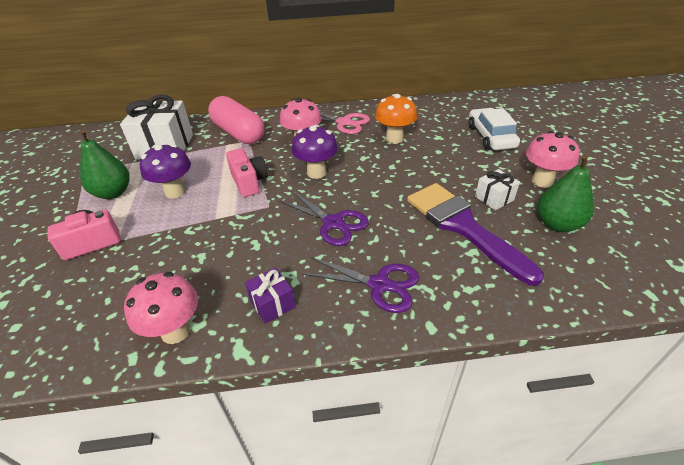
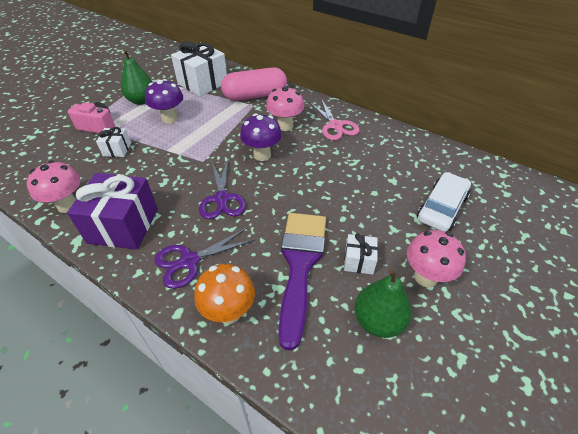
camera: 40 degrees right, 5 degrees up
pink capsule [208,96,265,144] -> pink capsule turned 75 degrees clockwise [221,67,287,101]
pink camera [226,148,268,197] -> none
purple gift [245,267,295,324] -> purple gift [67,173,158,250], size x2.02
purple scissors [302,257,419,313] -> purple scissors turned 90 degrees clockwise [154,228,255,289]
orange mushroom [375,94,417,144] -> orange mushroom moved to [194,264,255,324]
none -> white gift [96,127,131,157]

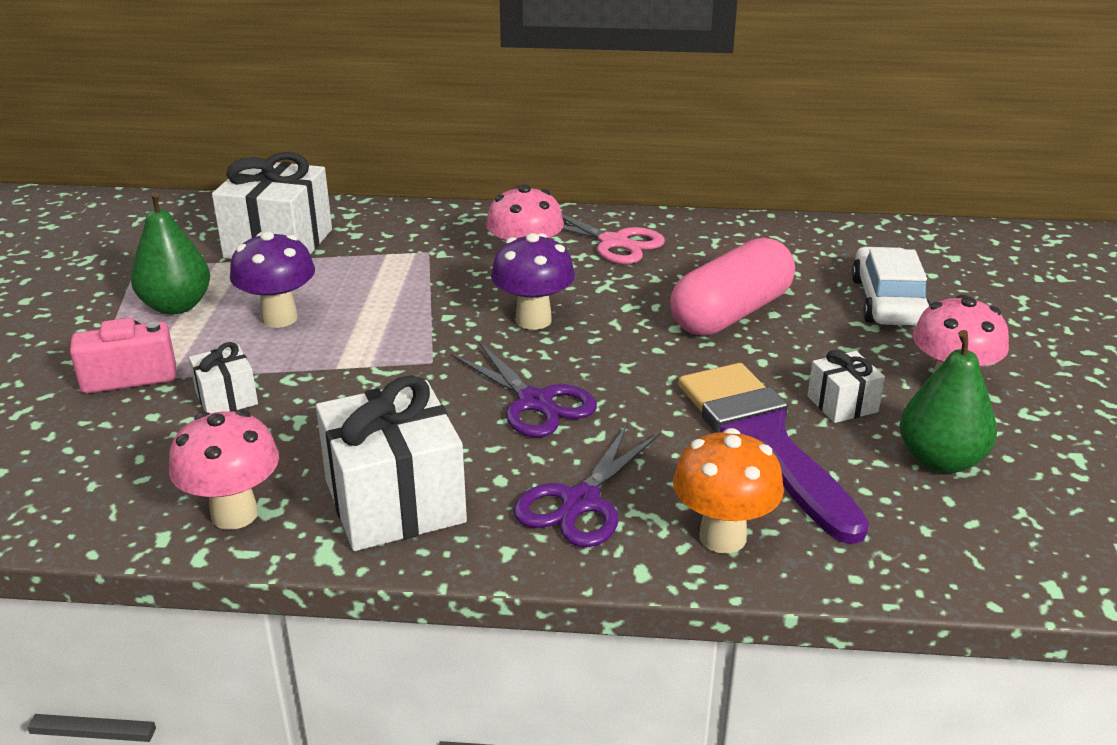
camera: 30 degrees left, 15 degrees down
purple gift [67,173,158,250] -> white gift [316,375,467,551]
pink capsule [221,67,287,101] -> pink capsule moved to [670,238,795,336]

